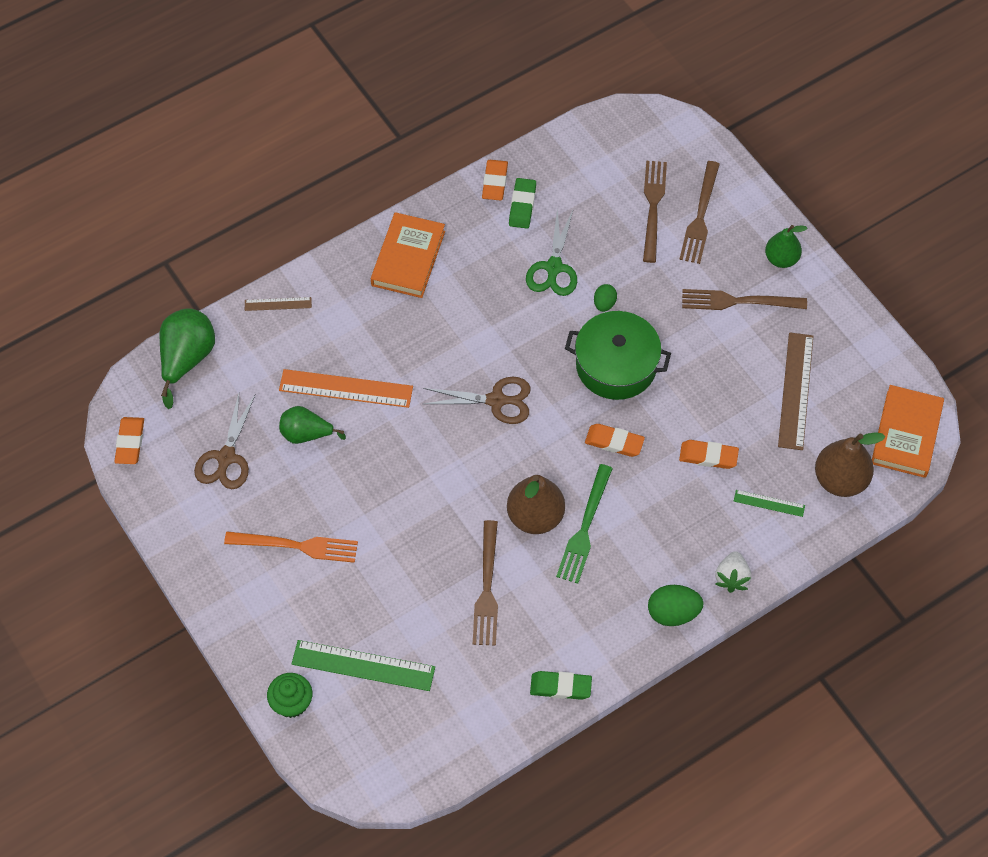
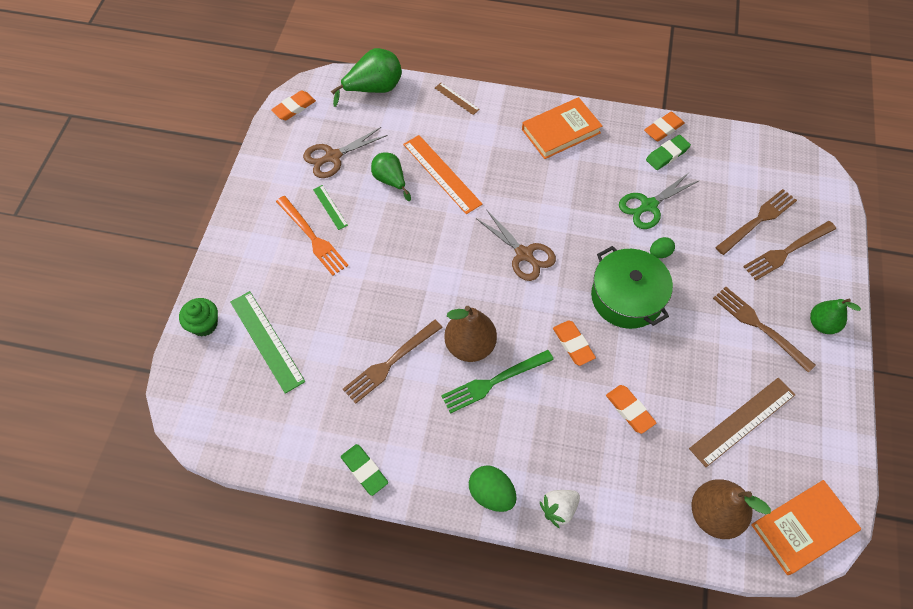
camera: 45 degrees right, 0 degrees up
green ruler [734,490,805,517] -> green ruler moved to [313,185,348,230]

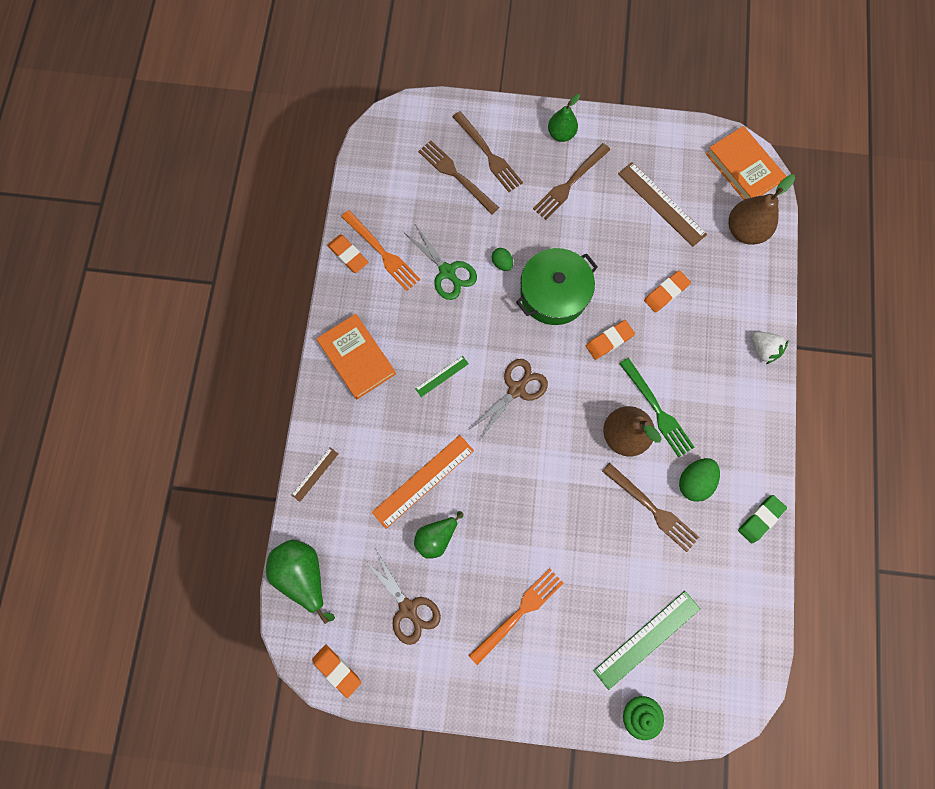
camera: 95 degrees left, 15 degrees up
green ruler [313,185,348,230] -> green ruler moved to [415,356,469,397]
green egg [469,465,517,512] -> green egg moved to [679,458,720,502]
green eraser [646,135,691,170] -> orange fork [341,210,420,291]

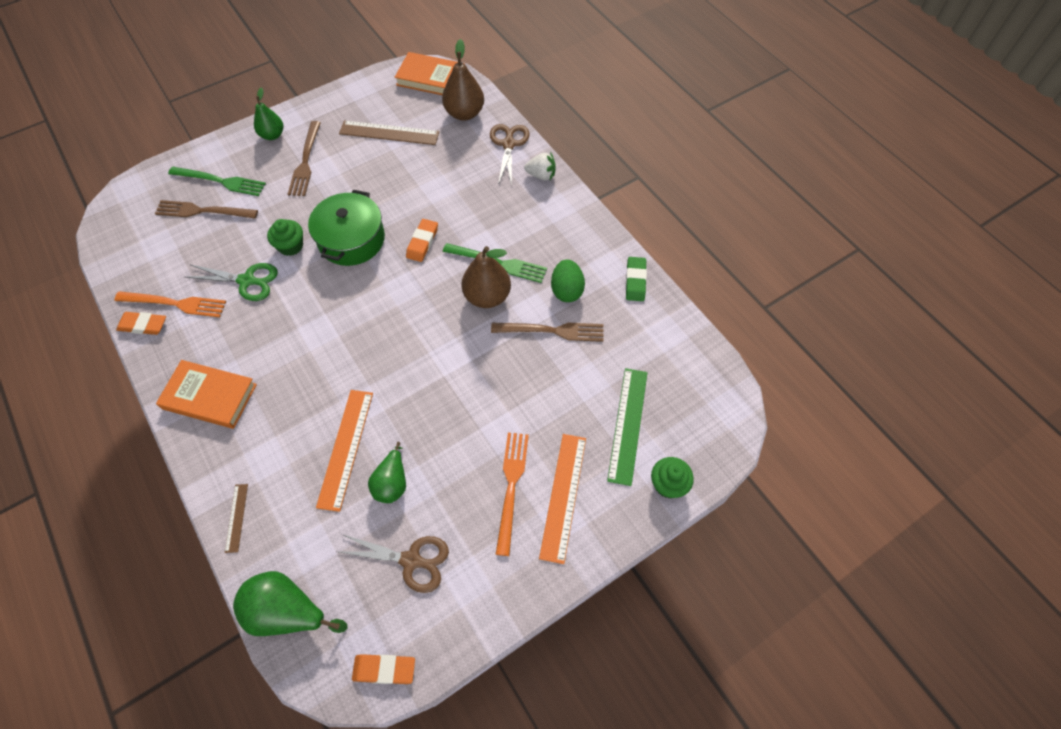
camera: 40 degrees left, 15 degrees down
green ruler [415,356,469,397] -> none
brown fork [452,111,523,192] -> green fork [168,167,266,196]
brown scissors [471,359,548,439] -> brown scissors moved to [490,124,530,186]
green egg [492,248,513,271] -> green cupcake [267,219,303,256]
orange eraser [644,270,691,313] -> none
none -> orange ruler [539,434,586,564]

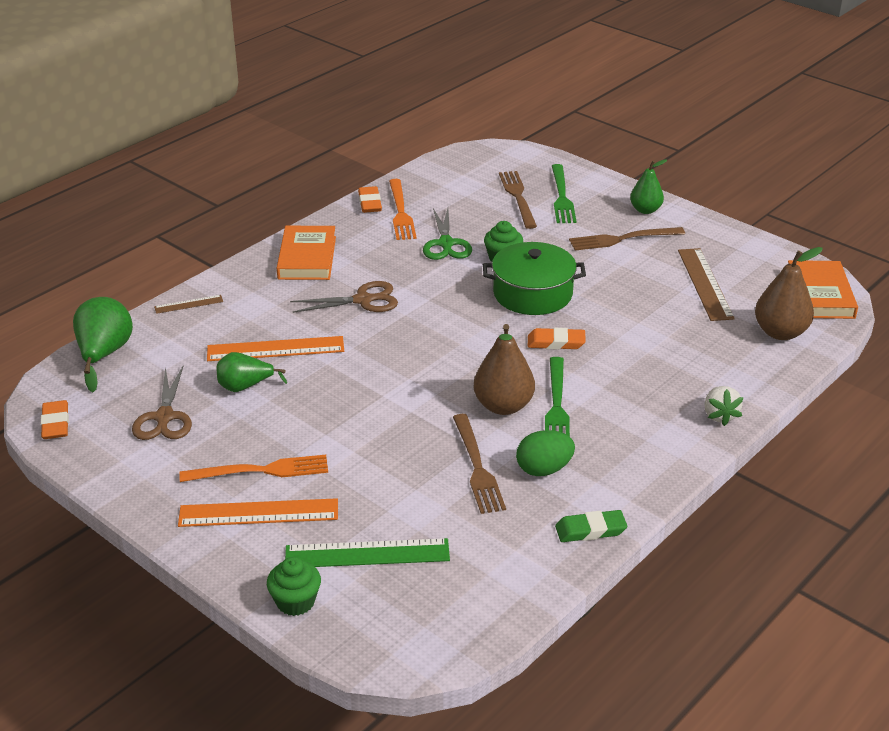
camera: 75 degrees right, 25 degrees down
brown scissors [490,124,530,186] -> brown scissors moved to [290,281,398,313]

